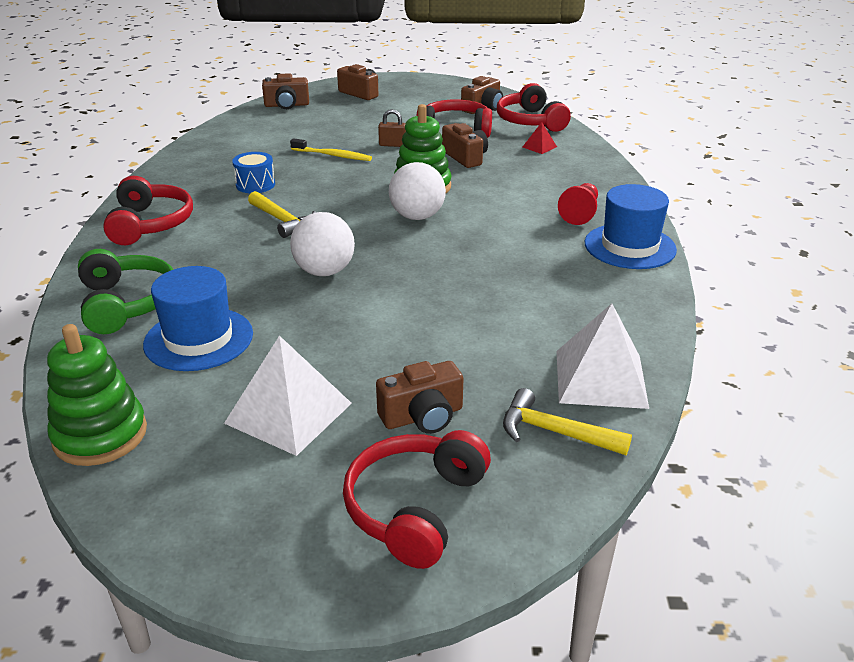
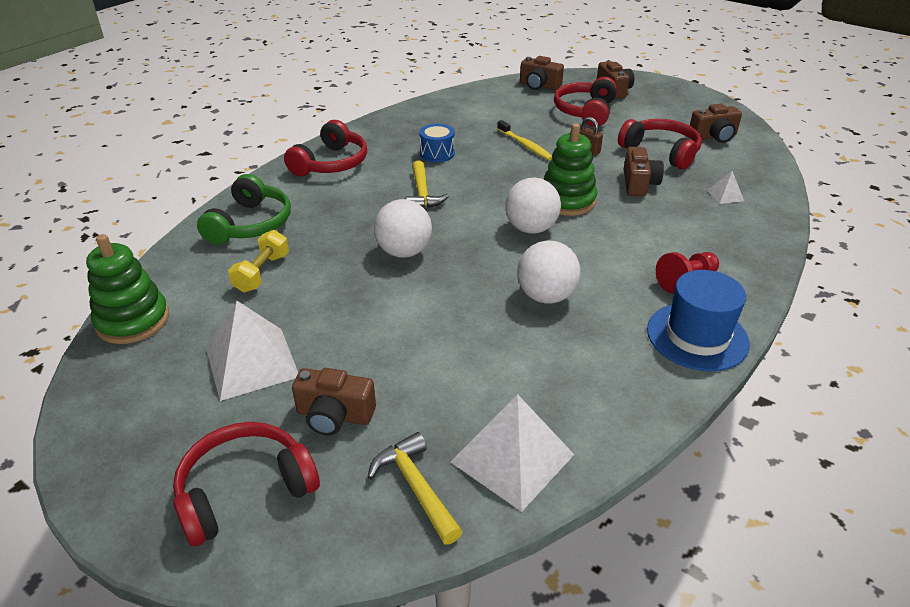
camera: 35 degrees right, 5 degrees up
blue hat [143,266,253,371] -> yellow dumbbell [228,230,289,293]
red headphones [497,83,571,132] -> red headphones moved to [554,77,617,127]
red pyramid [523,122,557,154] -> white pyramid [707,171,744,204]
none -> white ball [517,241,581,303]

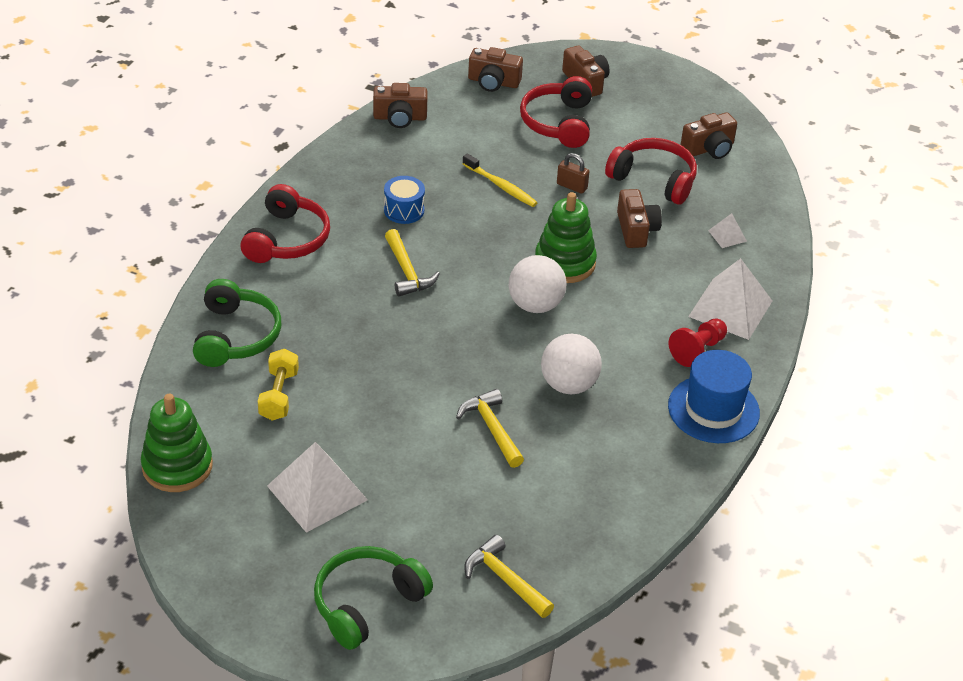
camera: 15 degrees left, 5 degrees up
red headphones [173,422,320,546] -> green headphones [314,546,433,650]
brown camera [292,368,376,436] -> brown camera moved to [373,83,428,128]
white ball [374,199,432,258] -> none
white pyramid [451,394,574,512] -> white pyramid moved to [688,258,772,340]
none -> yellow hammer [456,389,524,468]

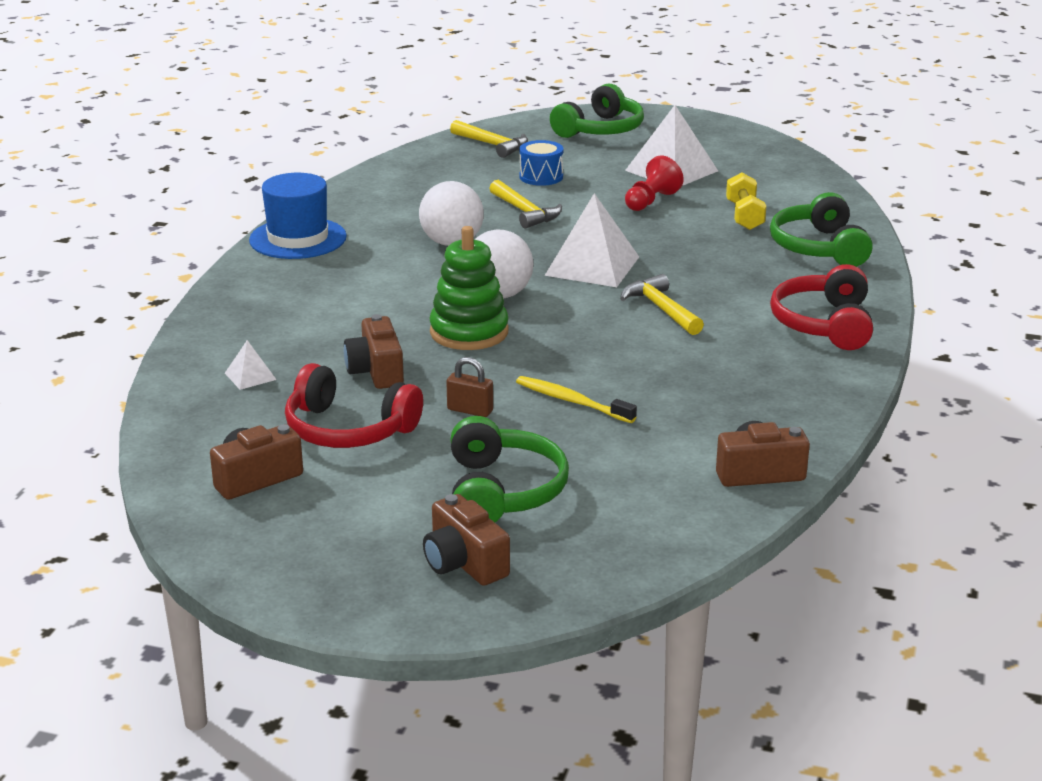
camera: 175 degrees right, 15 degrees down
green stacking toy [141,394,213,492] -> none
blue drum [384,176,425,224] -> blue drum moved to [519,140,564,186]
brown camera [468,47,523,92] -> none
red headphones [520,76,592,148] -> green headphones [451,416,569,522]
red pawn [669,318,727,367] -> red pawn moved to [625,156,684,211]
white pyramid [688,258,772,340] -> white pyramid moved to [545,193,639,287]

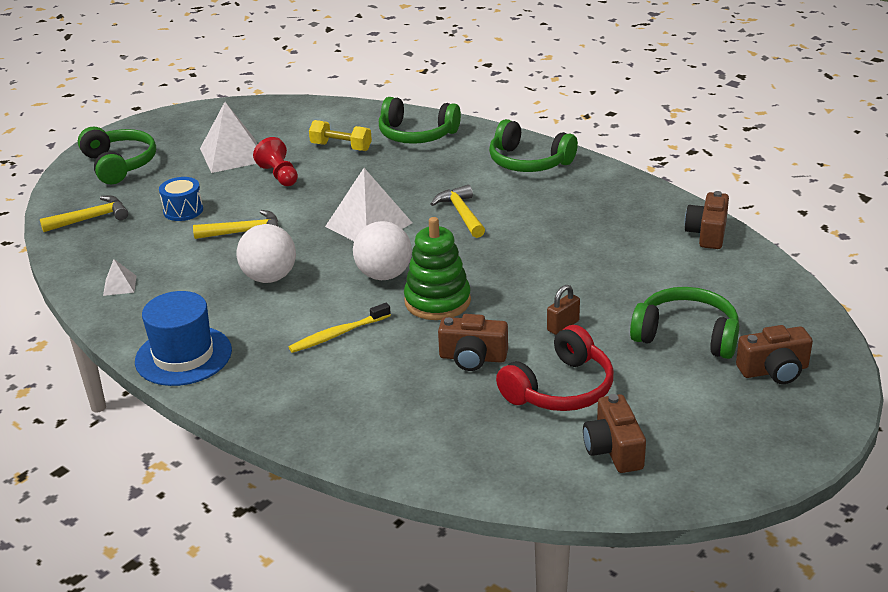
camera: 65 degrees left, 5 degrees up
white pyramid [225,340,277,390] -> white pyramid moved to [103,259,136,296]
yellow toothbrush [516,376,637,423] -> yellow toothbrush moved to [289,303,391,353]
yellow hammer [620,274,704,335] -> yellow hammer turned 75 degrees clockwise [431,185,485,238]
red headphones [770,264,873,350] -> green headphones [489,119,578,172]

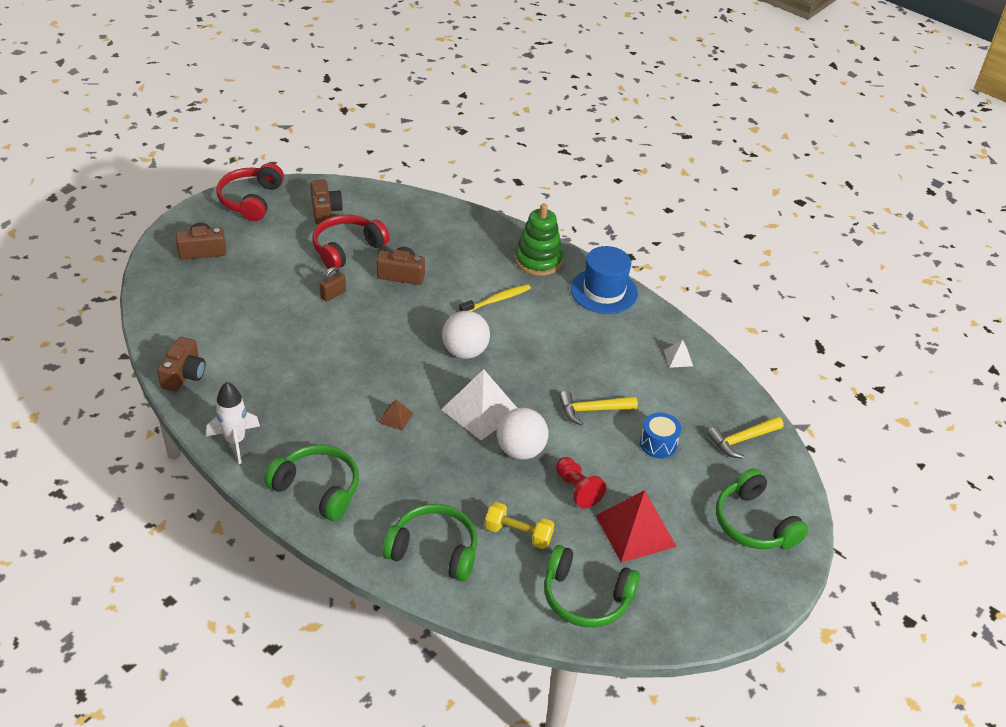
camera: 175 degrees right, 10 degrees up
white pyramid [200,102,257,173] -> red pyramid [596,490,677,563]
white ball [237,224,296,283] -> white ball moved to [497,408,548,460]
green stacking toy [404,217,471,320] -> green stacking toy moved to [515,203,563,276]
yellow hammer [431,185,485,238] -> brown pyramid [379,399,413,431]
green headphones [630,287,739,359] -> green headphones moved to [544,545,640,627]
none -> white rocket [206,382,260,464]
none -> red headphones [216,163,284,221]

